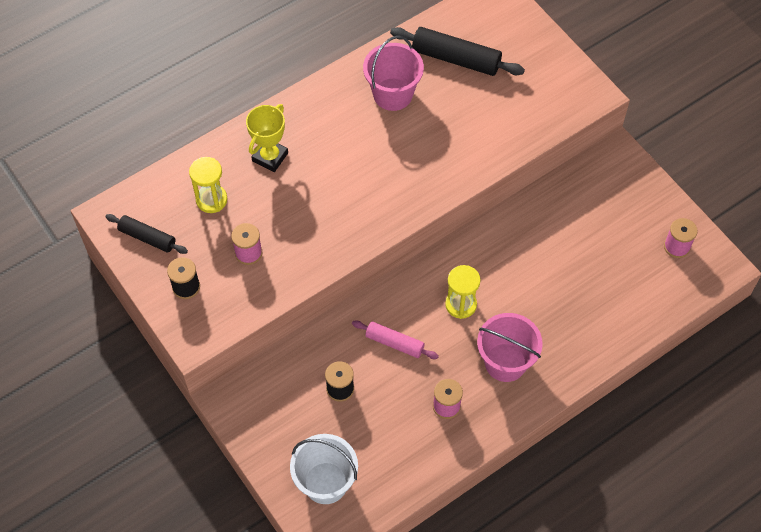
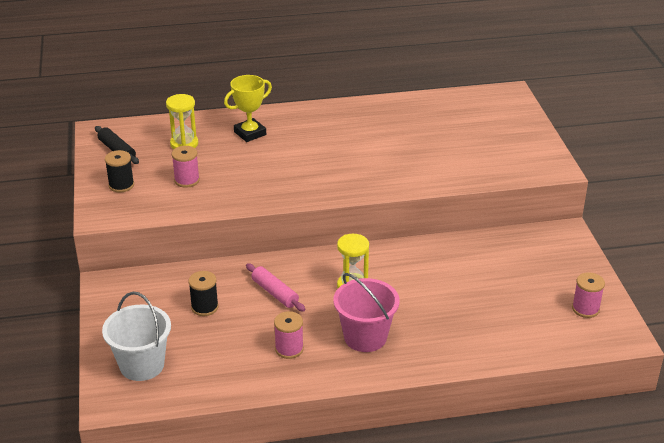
camera: 25 degrees right, 25 degrees down
pink bucket [363,36,424,111] -> none
black rolling pin [390,27,525,76] -> none

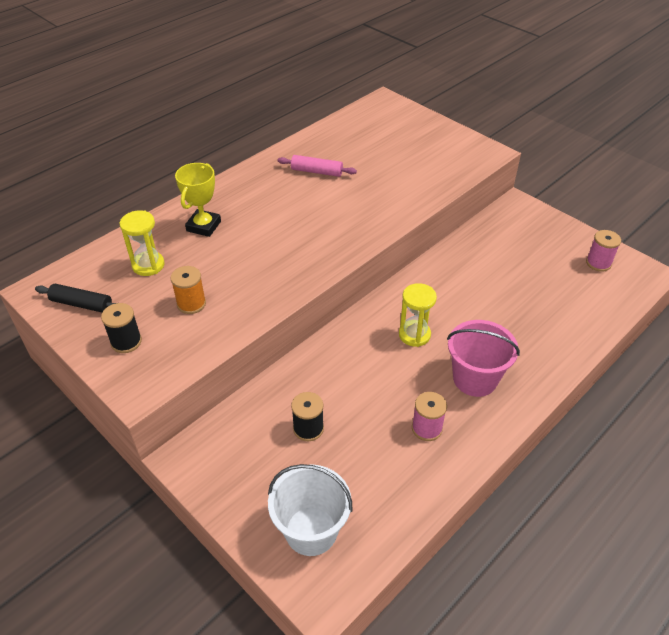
camera: 35 degrees left, 10 degrees up
pink spool [172,146,200,188] -> orange spool [170,266,206,314]
pink rolling pin [246,263,305,312] -> pink rolling pin moved to [277,155,357,177]

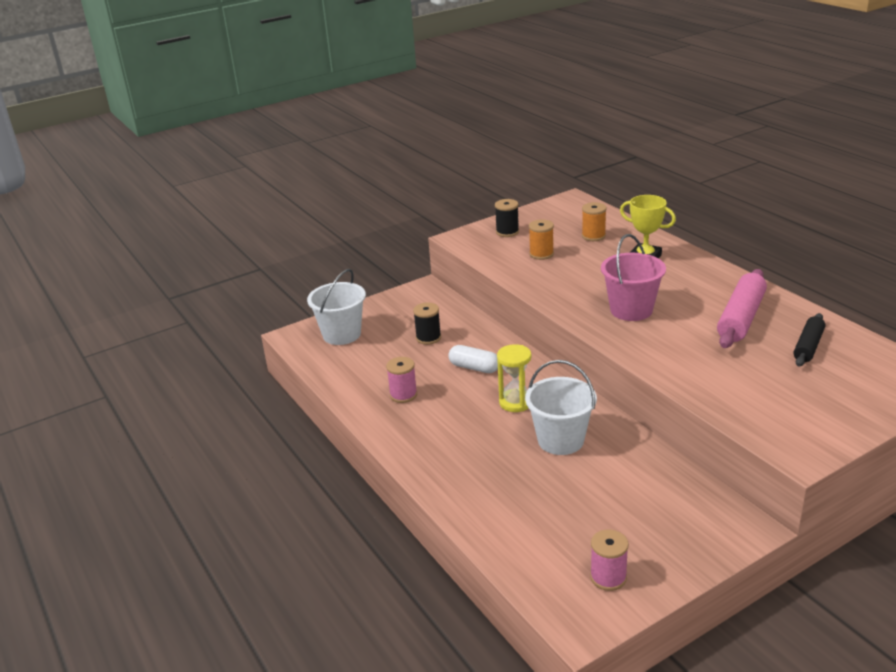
camera: 105 degrees right, 15 degrees down
black rolling pin [35,284,116,312] -> black rolling pin moved to [794,313,825,367]
yellow hourglass [119,210,165,276] -> orange spool [582,202,607,241]
pink rolling pin [277,155,357,177] -> pink rolling pin [717,269,767,348], size x1.62
pink bucket [447,320,520,397] -> pink bucket moved to [601,234,666,321]
none -> white capsule [449,345,498,373]
none -> white bucket [525,360,597,455]

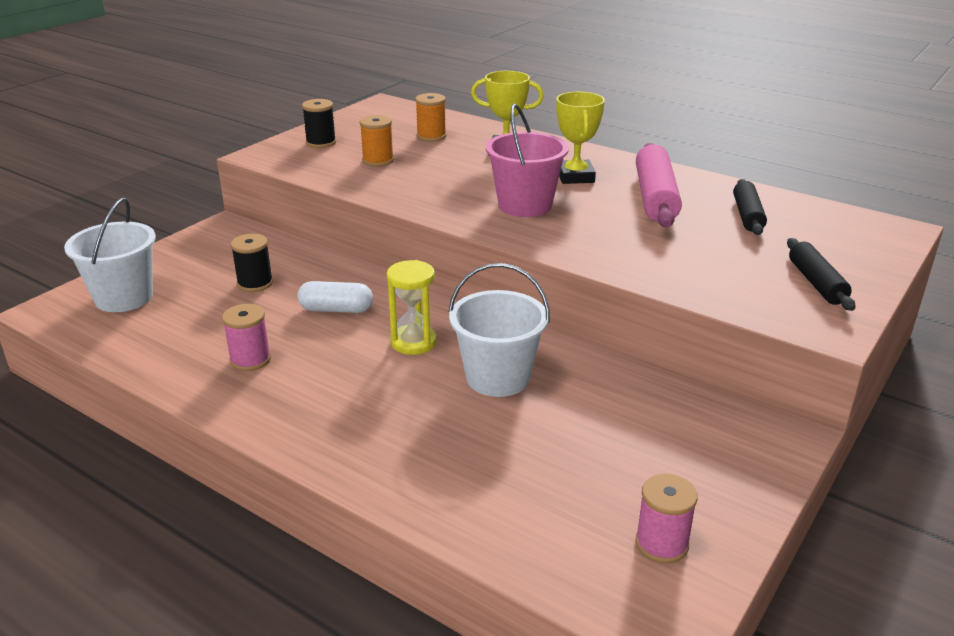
camera: 25 degrees left, 0 degrees up
none -> yellow trophy [556,92,605,184]
none -> black rolling pin [787,238,855,311]

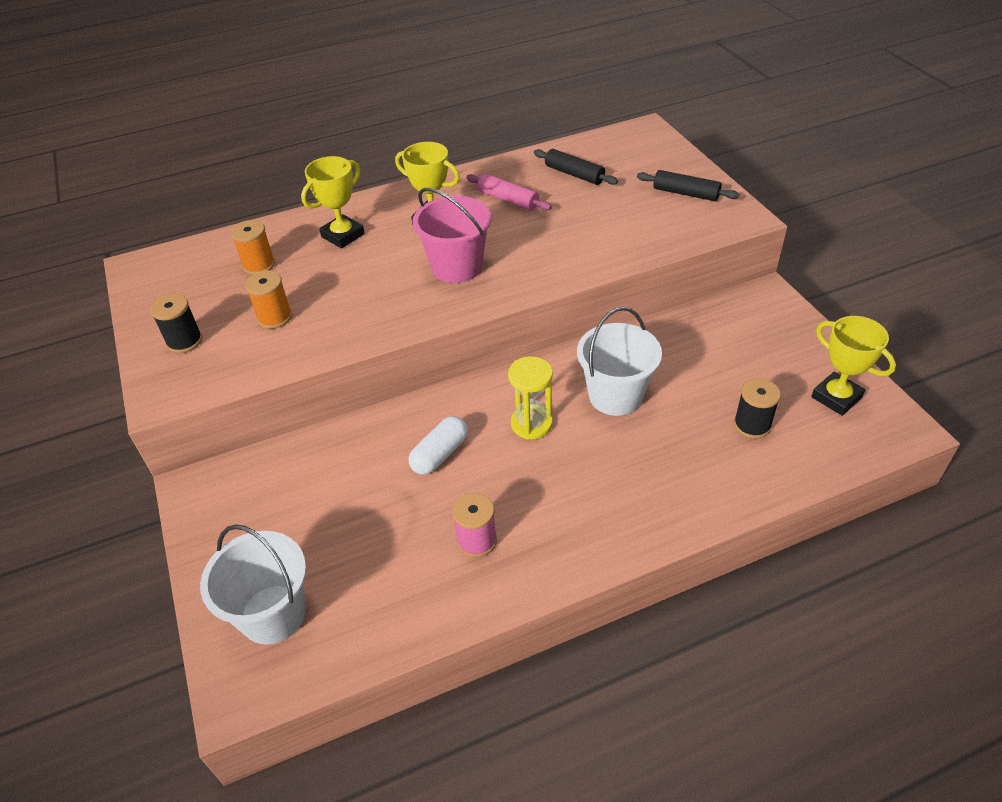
camera: 55 degrees left, 15 degrees up
black spool [230,234,273,292] -> black spool moved to [734,378,781,439]
pink spool [635,474,698,564] -> yellow trophy [811,316,896,416]
pink rolling pin [636,143,682,227] -> pink rolling pin [466,174,552,210], size x0.62

